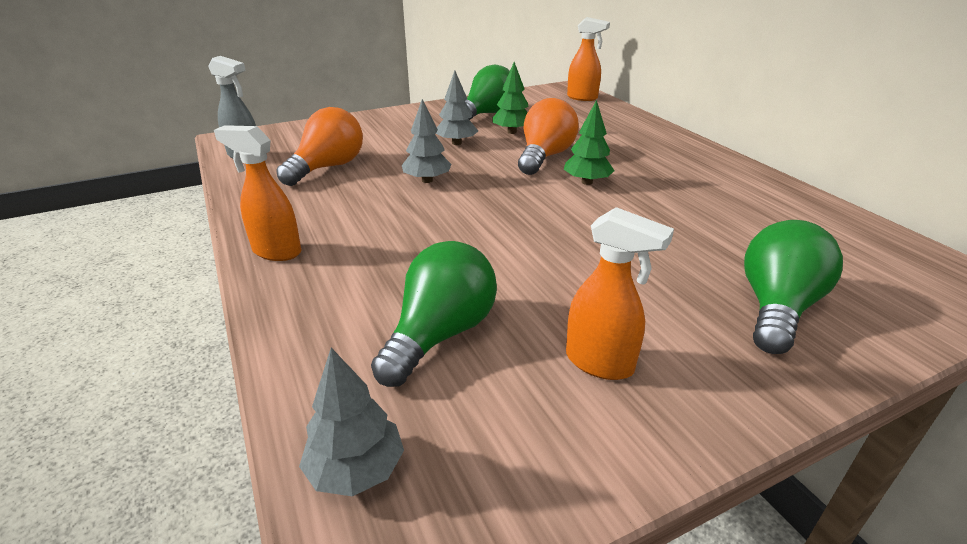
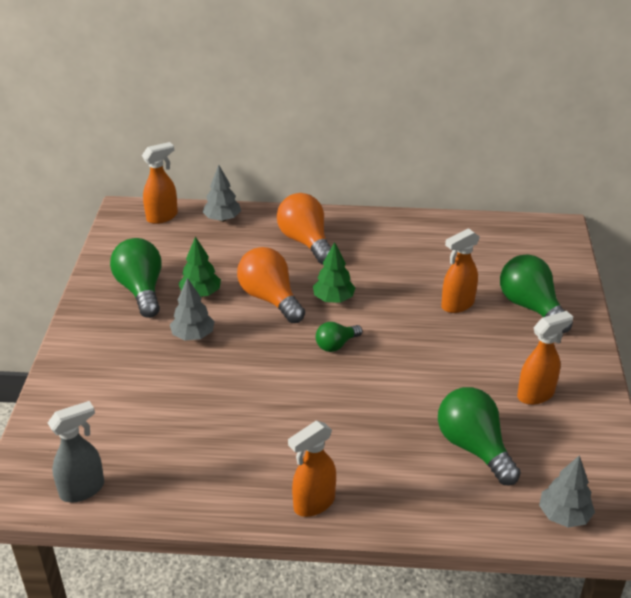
camera: 60 degrees left, 5 degrees up
orange light bulb [276,107,363,186] -> orange light bulb moved to [277,193,331,264]
grey tree [402,99,452,183] -> grey tree moved to [203,165,241,222]
none -> green light bulb [316,322,363,352]
none -> orange spray bottle [441,228,480,313]

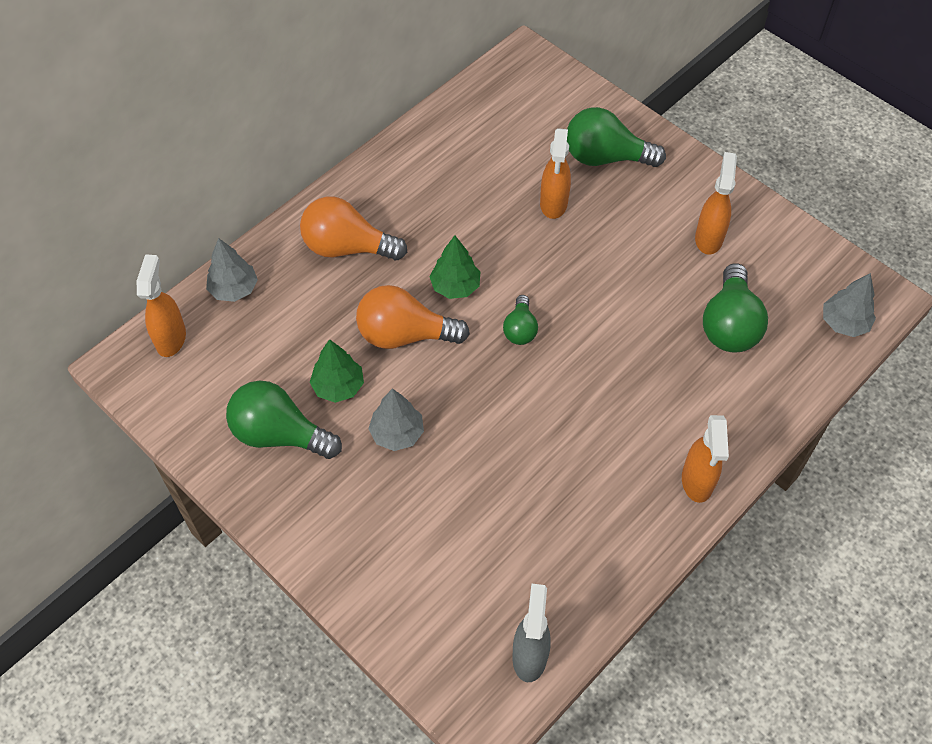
camera: 50 degrees left, 20 degrees up
green light bulb [438,387,521,486] -> green light bulb turned 90 degrees counterclockwise [703,263,768,353]

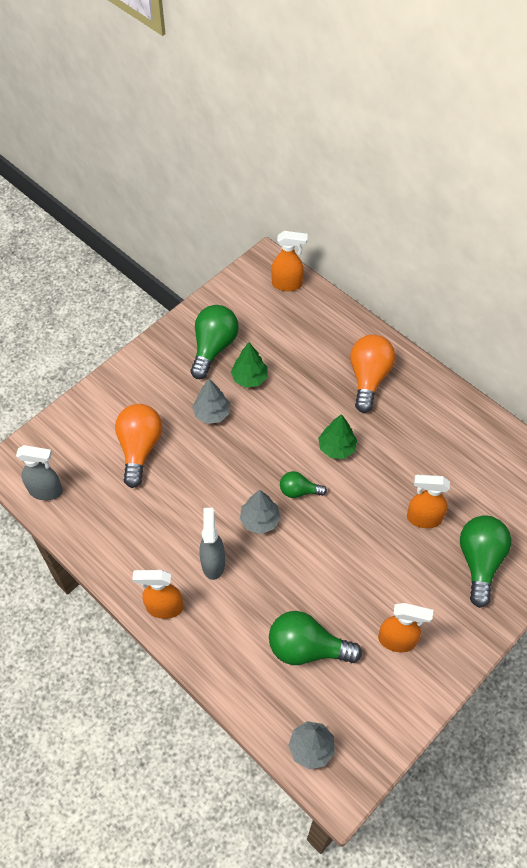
camera: 90 degrees right, 0 degrees up
grey tree [206,238,258,302] -> grey tree moved to [240,490,281,534]
orange light bulb [356,285,470,349] -> orange light bulb moved to [115,404,162,488]
none -> grey spray bottle [199,508,225,580]

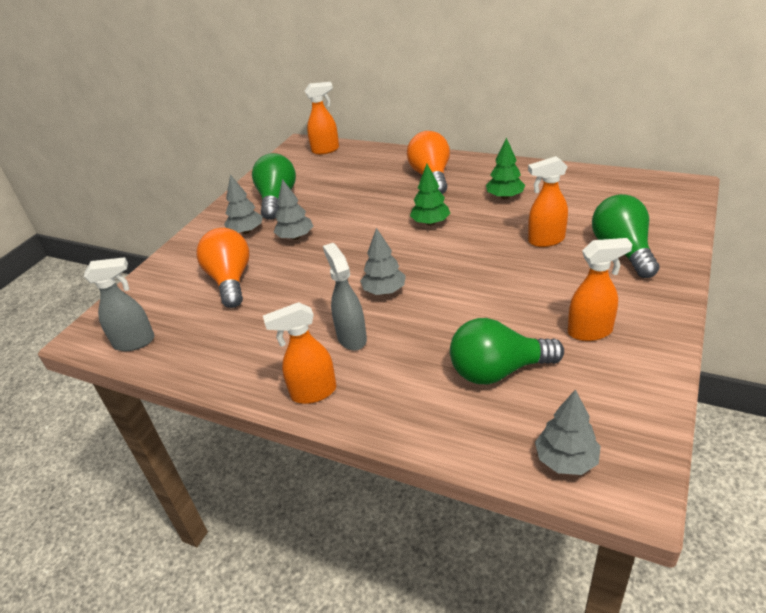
camera: 15 degrees left, 20 degrees down
green tree [231,342,268,388] -> green tree moved to [486,137,525,199]
green light bulb [280,471,327,498] -> none
none -> grey tree [224,175,263,234]

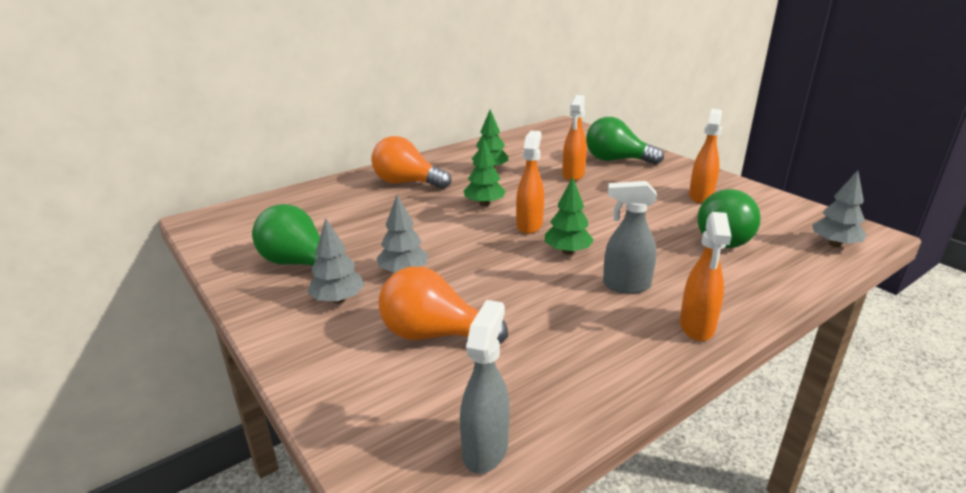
camera: 65 degrees left, 10 degrees down
orange spray bottle [305,82,339,155] -> orange spray bottle moved to [516,131,544,234]
grey tree [360,228,406,295] -> green tree [545,177,594,255]

